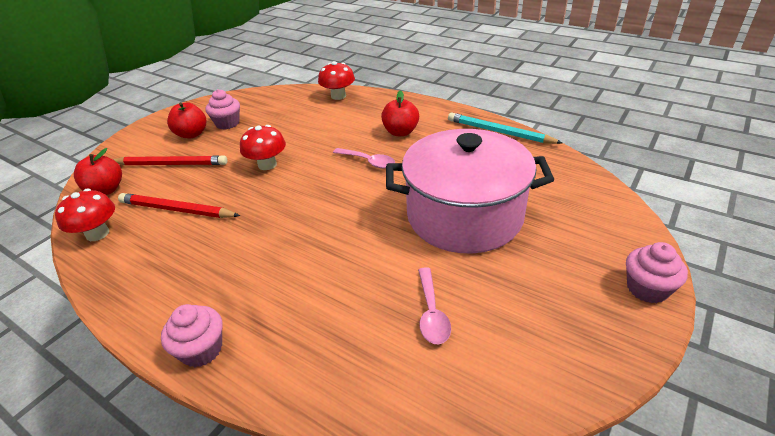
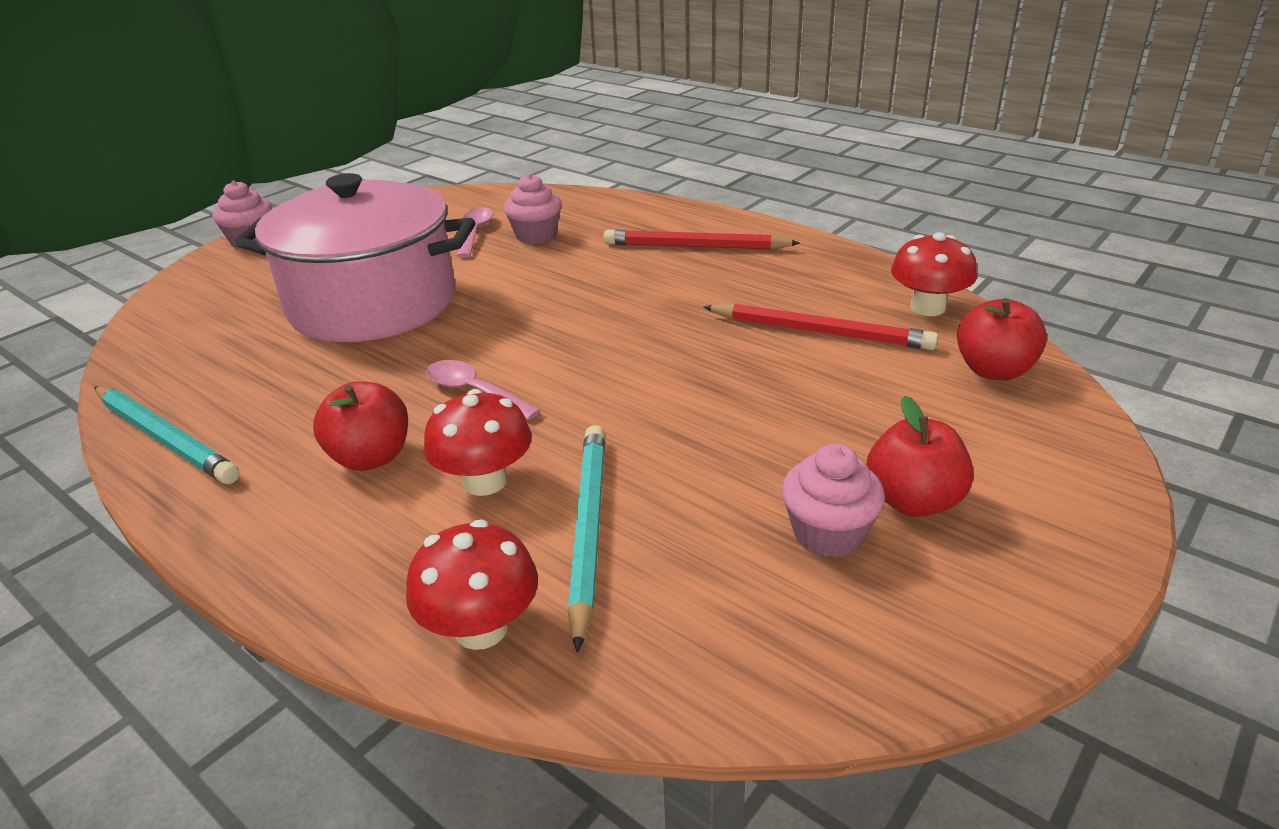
camera: 175 degrees left, 5 degrees down
red pencil [113,155,227,166] -> red pencil moved to [604,230,800,249]
pink cupcake [161,304,222,367] -> pink cupcake moved to [504,174,562,244]
red mushroom [240,125,286,170] -> red mushroom moved to [424,389,532,496]
none -> turquoise pencil [568,425,605,653]

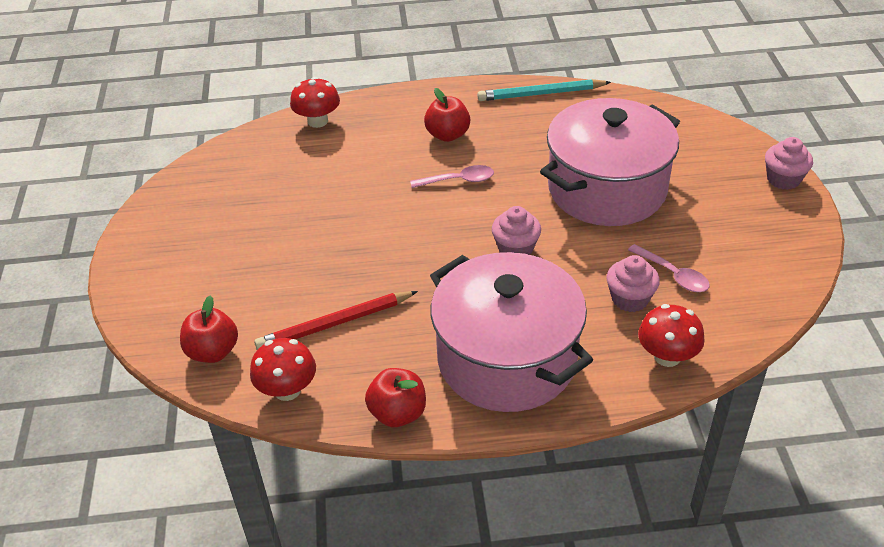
camera: 135 degrees right, 10 degrees up
red mushroom [424,389,532,496] -> red mushroom moved to [638,304,705,367]
turquoise pencil [568,425,605,653] -> none
red pencil [604,230,800,249] -> pink pot [430,252,593,412]
pink cupcake [782,444,885,557] -> pink cupcake moved to [492,206,541,255]
red apple [867,396,974,517] -> red apple moved to [365,368,426,427]

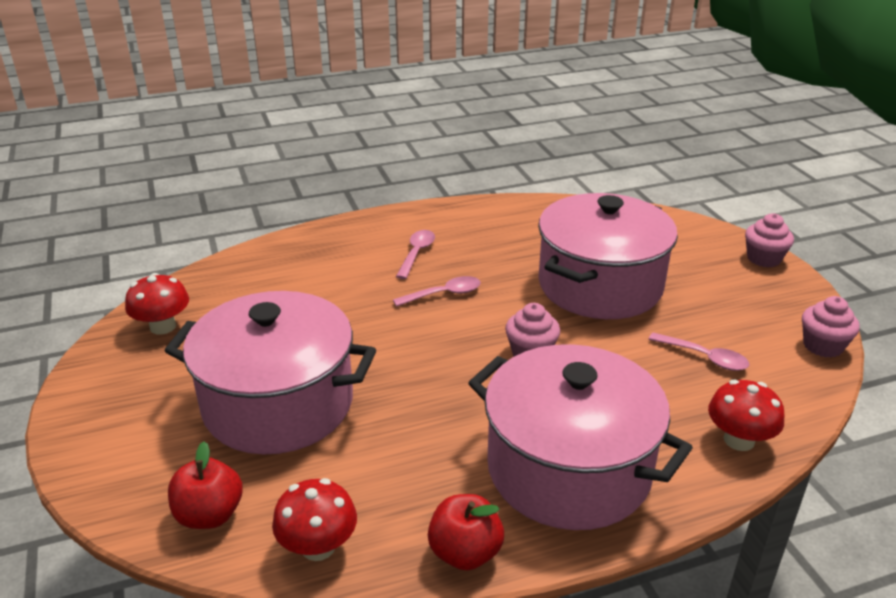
camera: 15 degrees left, 10 degrees down
red pencil [254,291,418,350] -> none
red mushroom [290,77,340,128] -> red mushroom moved to [125,273,189,335]
red apple [424,88,470,142] -> pink spoon [396,230,435,279]
turquoise pencil [477,79,611,101] -> none
pink cupcake [606,255,660,312] -> pink cupcake moved to [802,296,860,358]
none -> pink pot [165,291,376,454]

